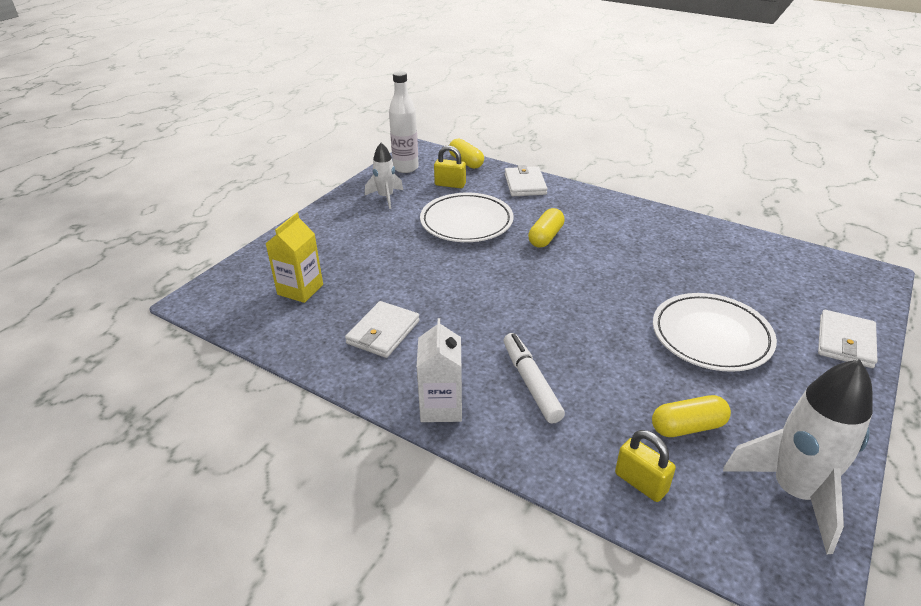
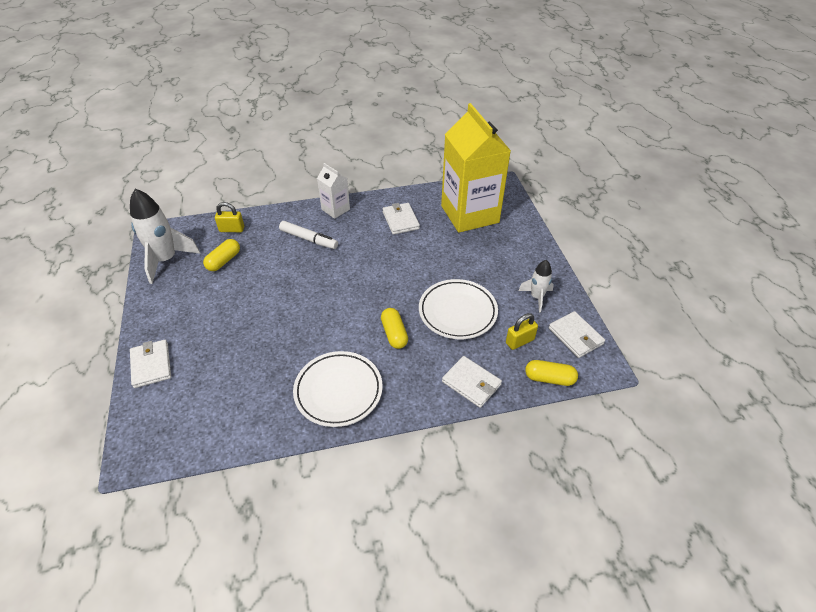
camera: 135 degrees right, 10 degrees up
yellow carton [265,213,323,303] -> yellow carton [441,103,511,233], size x2.15
white bottle [389,71,419,173] -> white wallet [549,311,605,358]
white plate [653,293,777,372] -> white plate moved to [293,351,383,427]

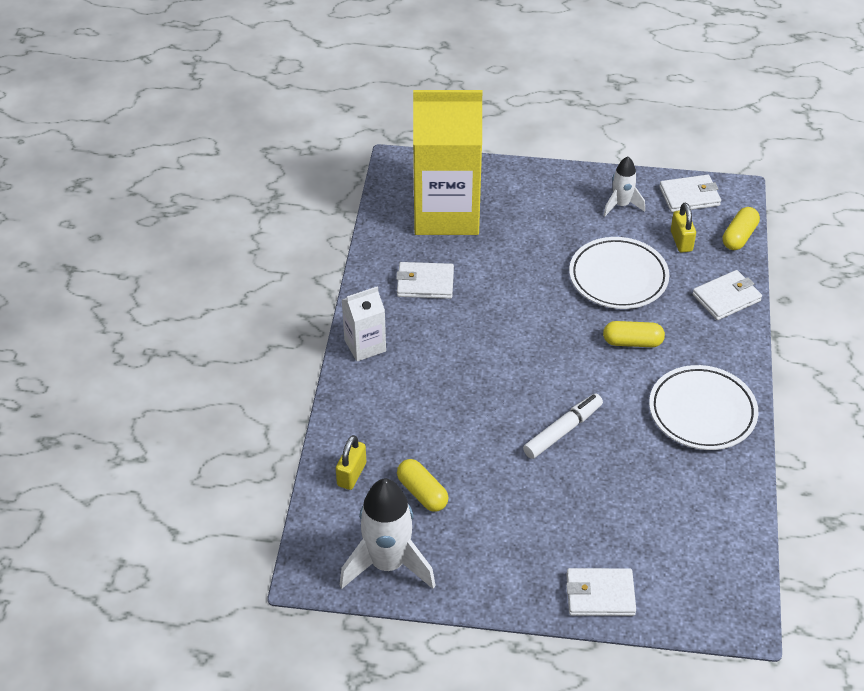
camera: 70 degrees left, 0 degrees up
white marker [279,221,338,249] -> white marker moved to [523,393,603,459]

